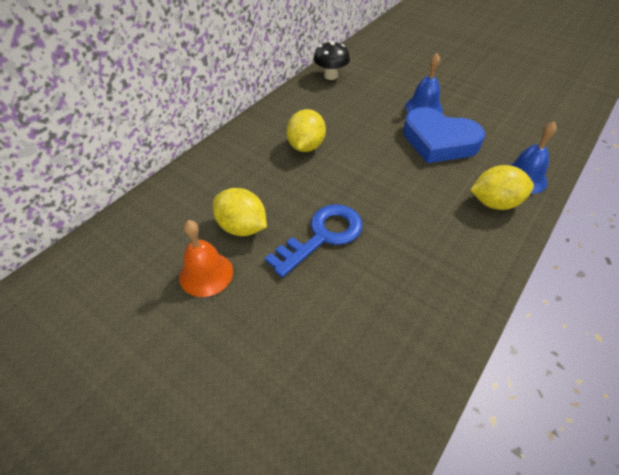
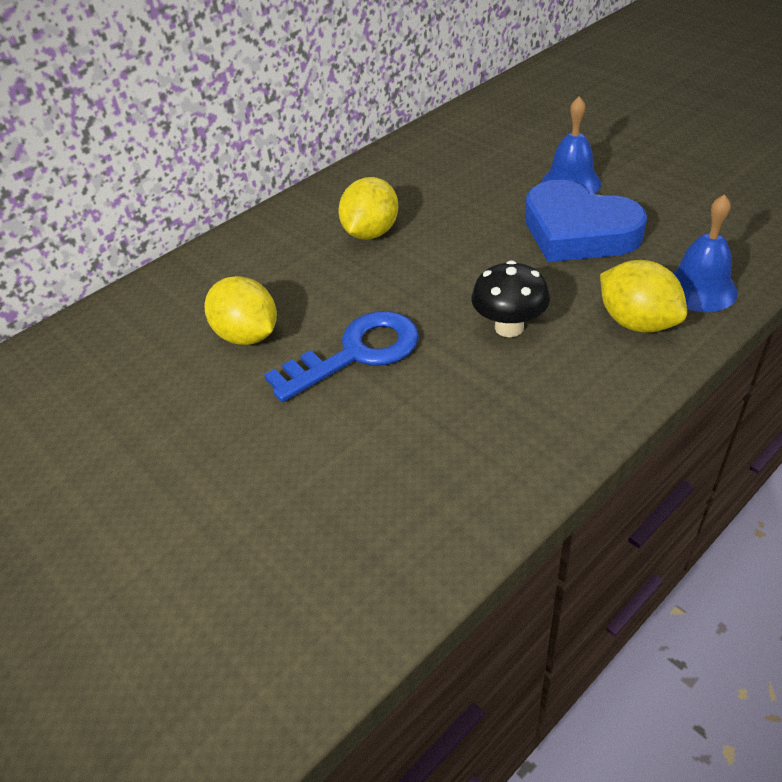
camera: 15 degrees right, 5 degrees down
orange bell [179,220,233,297] -> none
black mushroom [313,41,350,80] -> black mushroom moved to [471,260,550,337]
yellow lemon [470,165,534,210] -> yellow lemon turned 45 degrees clockwise [600,260,687,333]

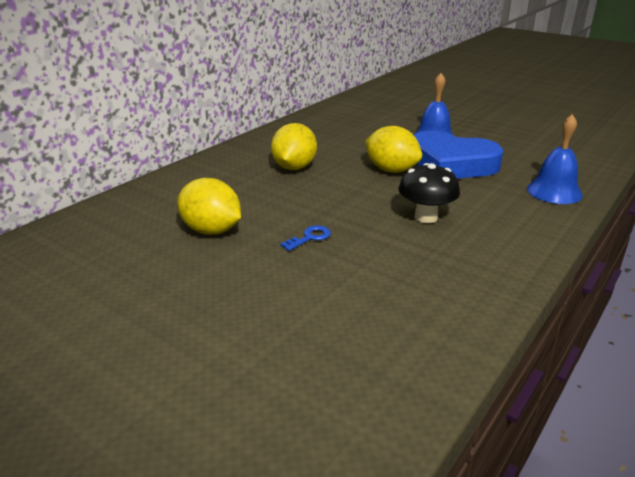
camera: 15 degrees left, 15 degrees down
blue key [264,311,419,402] -> blue key [280,225,331,251], size x0.42
yellow lemon [600,260,687,333] -> yellow lemon moved to [365,126,422,173]

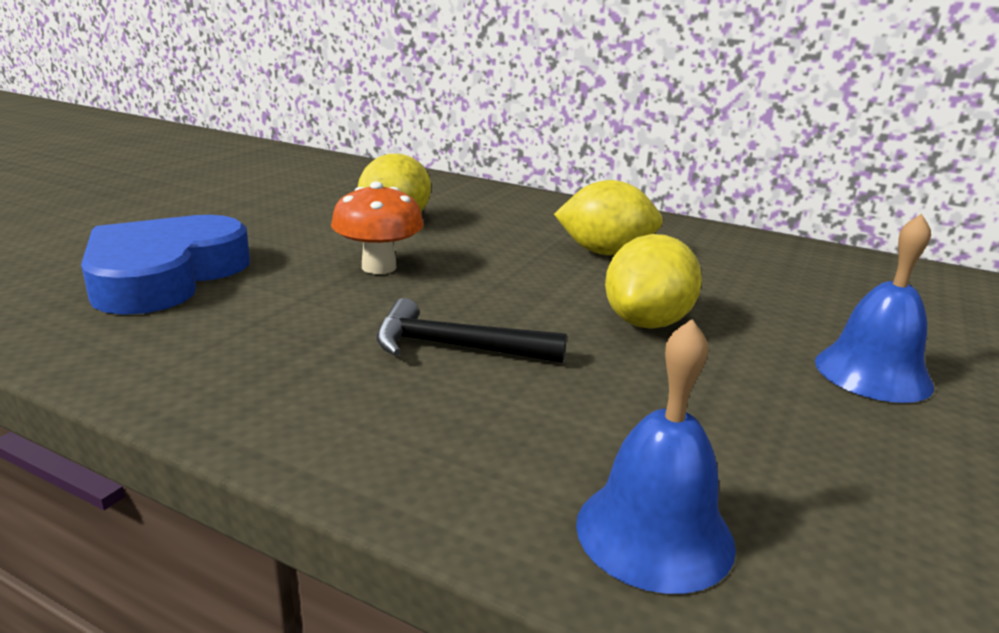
camera: 80 degrees right, 5 degrees down
blue key [280,225,331,251] -> orange mushroom [331,182,424,274]
black mushroom [398,163,460,223] -> black hammer [376,298,567,363]
blue heart [414,131,503,179] -> blue heart moved to [81,215,250,315]

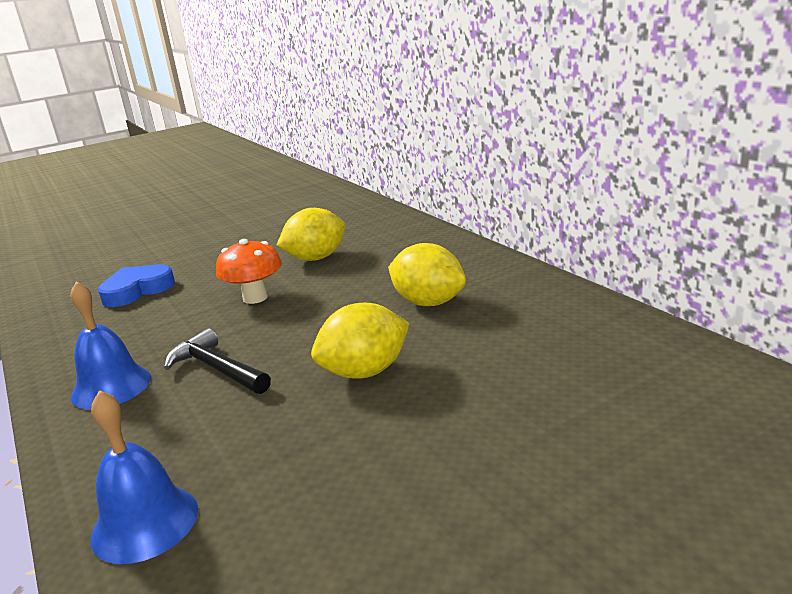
camera: 35 degrees right, 0 degrees up
blue heart [81,215,250,315] -> blue heart [98,264,175,307], size x0.65
blue bell [815,214,934,403] -> blue bell moved to [70,281,151,409]

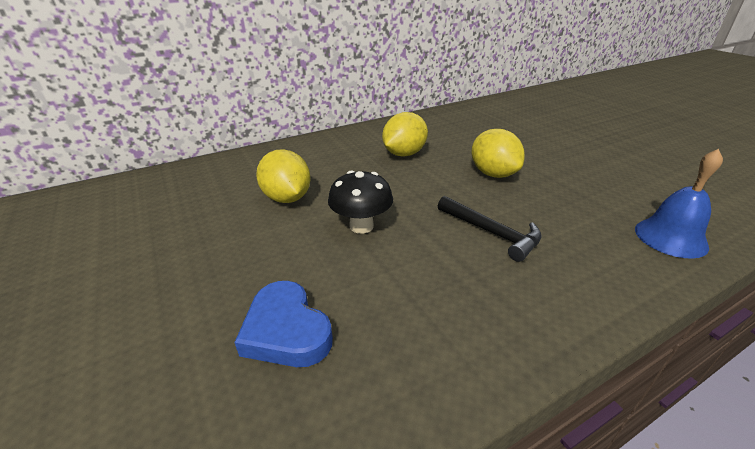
camera: 90 degrees left, 10 degrees up
blue bell [70,281,151,409] -> none
black hammer [164,328,271,394] -> black hammer turned 90 degrees counterclockwise [438,196,542,262]
orange mushroom [216,239,282,304] -> black mushroom [328,170,393,234]

